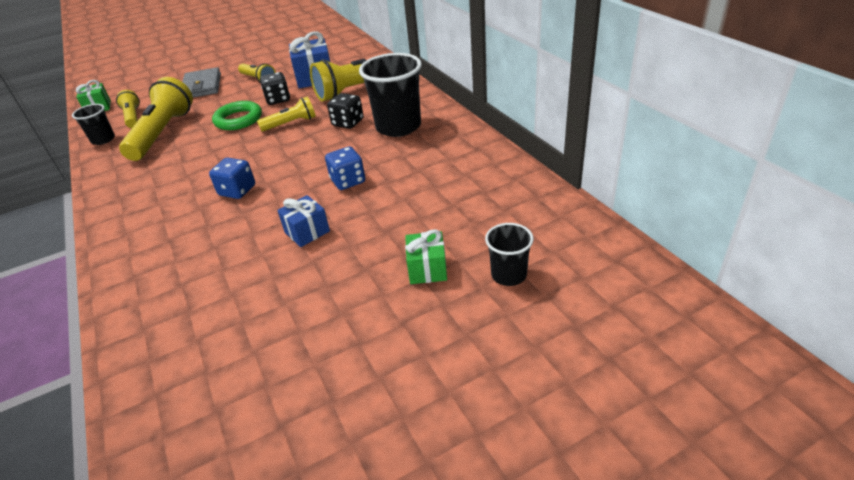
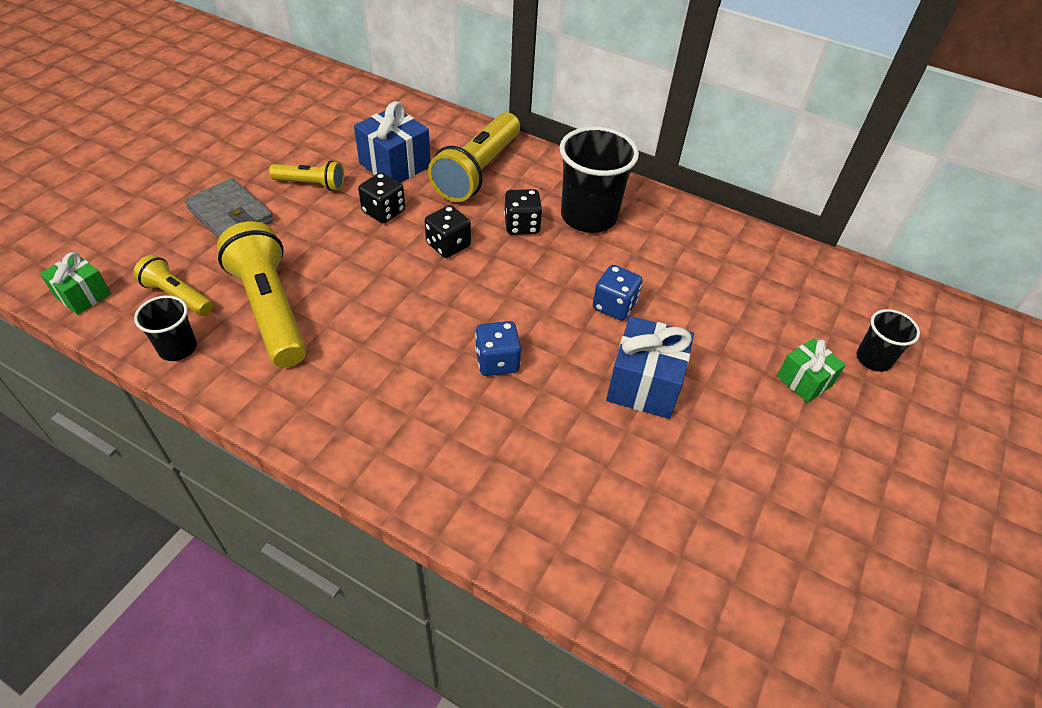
camera: 40 degrees left, 10 degrees up
green ring [212,101,262,130] -> none
yellow flashlight [257,96,316,132] -> black dice [425,205,471,258]
blue gift [277,195,330,247] -> blue gift [606,316,694,419], size x1.62

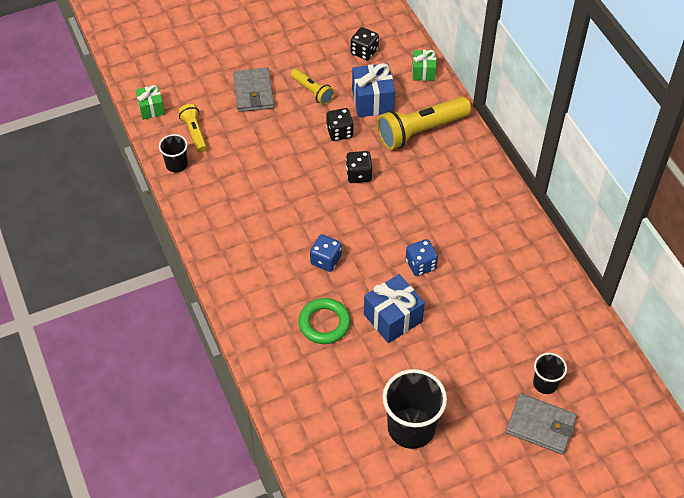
camera: 40 degrees right, 5 degrees up
yellow flashlight [217,221,306,368] -> none
black dice [504,189,542,235] -> black dice moved to [351,27,379,61]
black cup [560,126,639,233] -> black cup moved to [382,369,447,449]
green gift [777,338,846,403] -> green gift moved to [412,50,436,81]
none -> green ring [298,298,351,344]
none -> grey wallet [506,394,577,455]

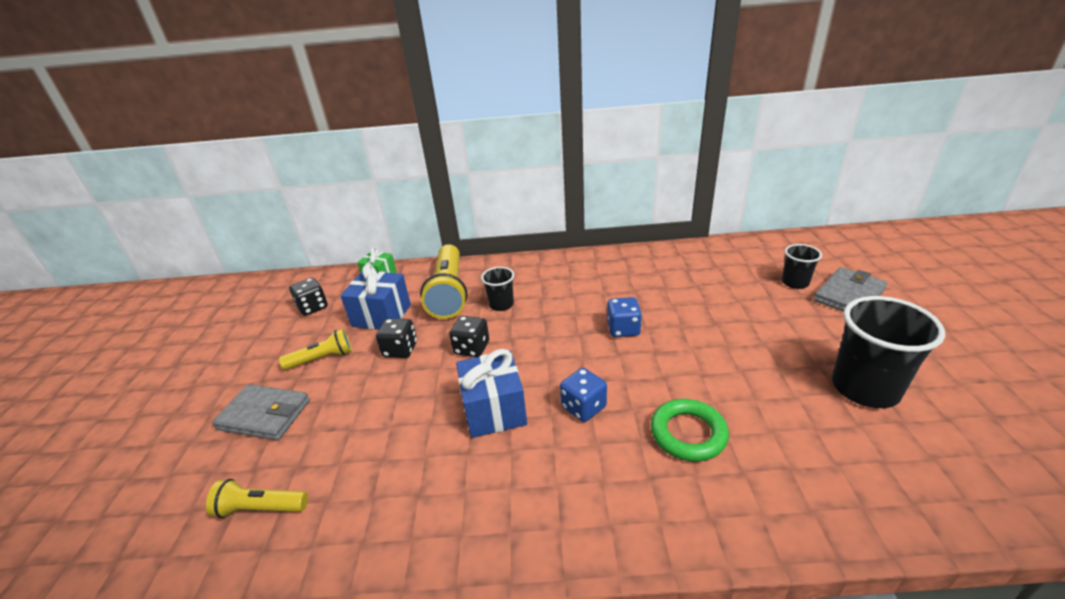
camera: 65 degrees left, 20 degrees down
green gift [135,85,165,120] -> none
black cup [159,134,188,172] -> black cup moved to [481,267,514,311]
blue gift [364,274,425,343] -> blue gift moved to [456,349,527,438]

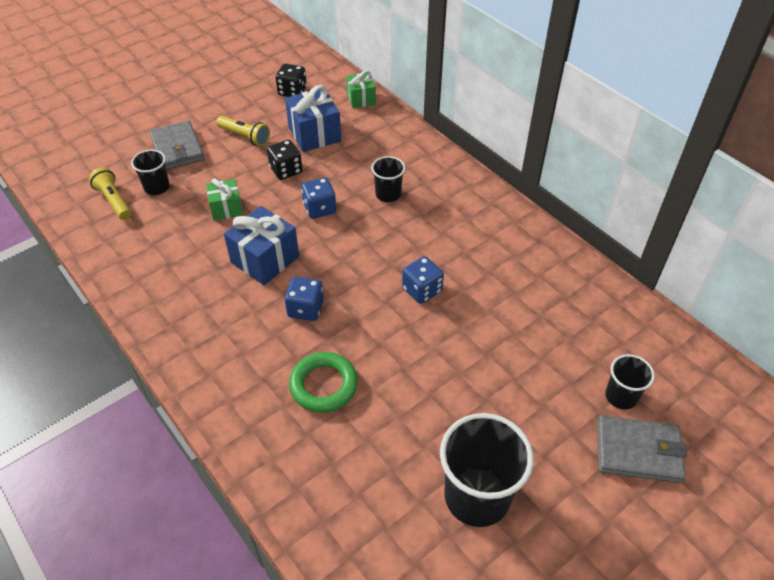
camera: 50 degrees right, 15 degrees up
yellow flashlight [420,244,468,319] -> none
black dice [449,316,489,357] -> blue dice [301,178,336,219]
none -> black cup [131,150,170,195]
none -> green gift [206,178,243,220]

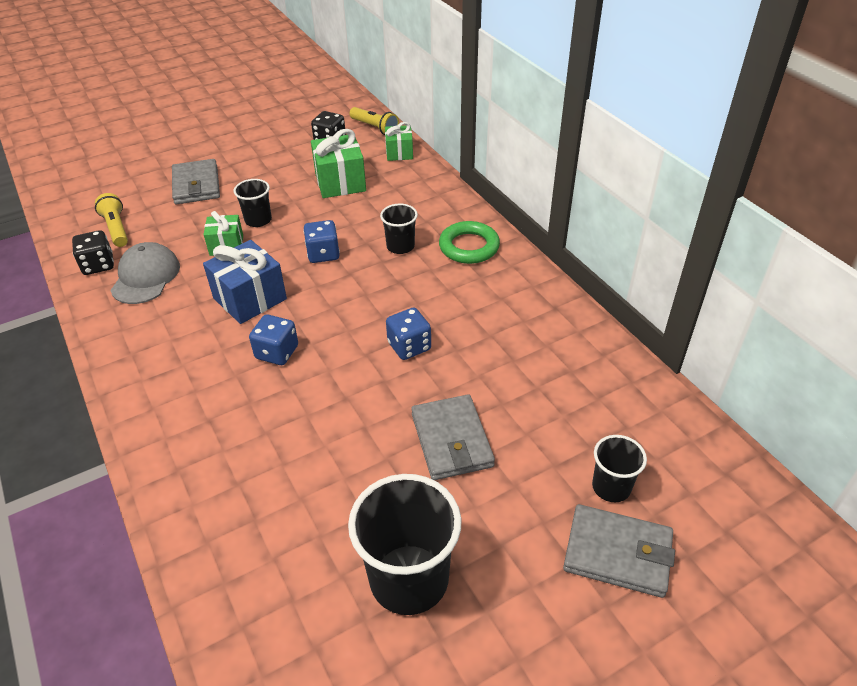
camera: 10 degrees right, 5 degrees down
black cup [131,150,170,195] -> black cup moved to [234,179,272,227]
yellow flashlight [216,116,270,146] -> yellow flashlight moved to [349,107,399,135]
black dice [267,140,302,180] -> black dice moved to [72,230,114,275]
blue gift [285,85,341,152] -> green gift [311,129,366,198]
green ring [289,352,358,413] -> green ring moved to [439,221,500,264]
none -> grey cap [110,242,180,304]
none -> grey wallet [411,394,495,480]

